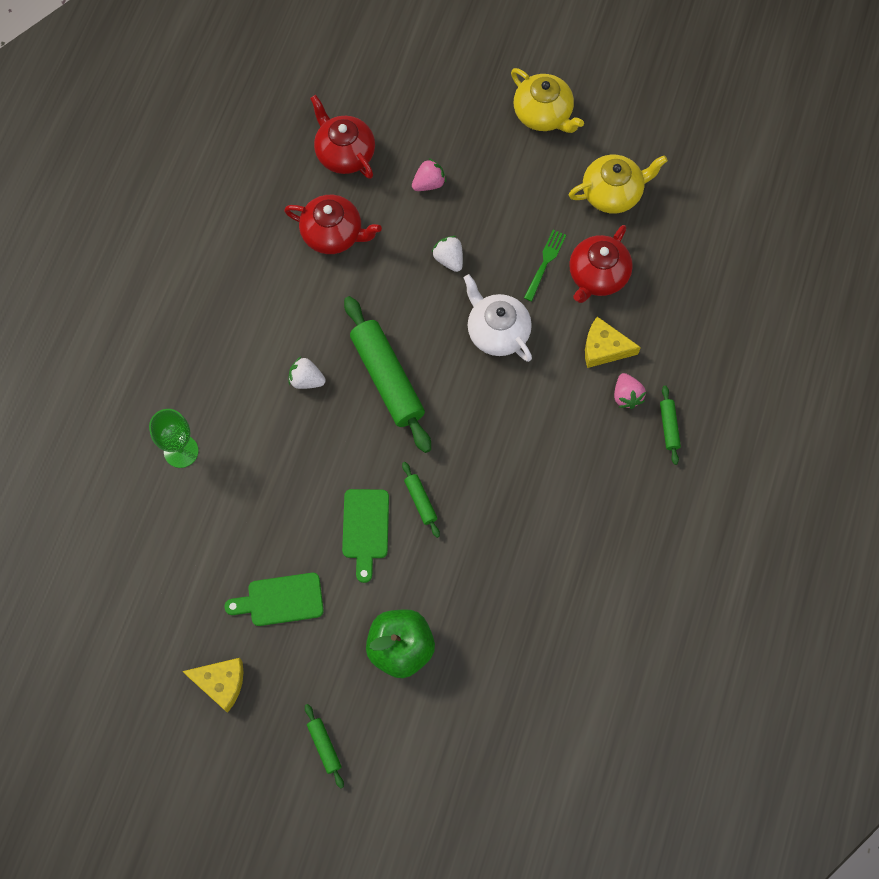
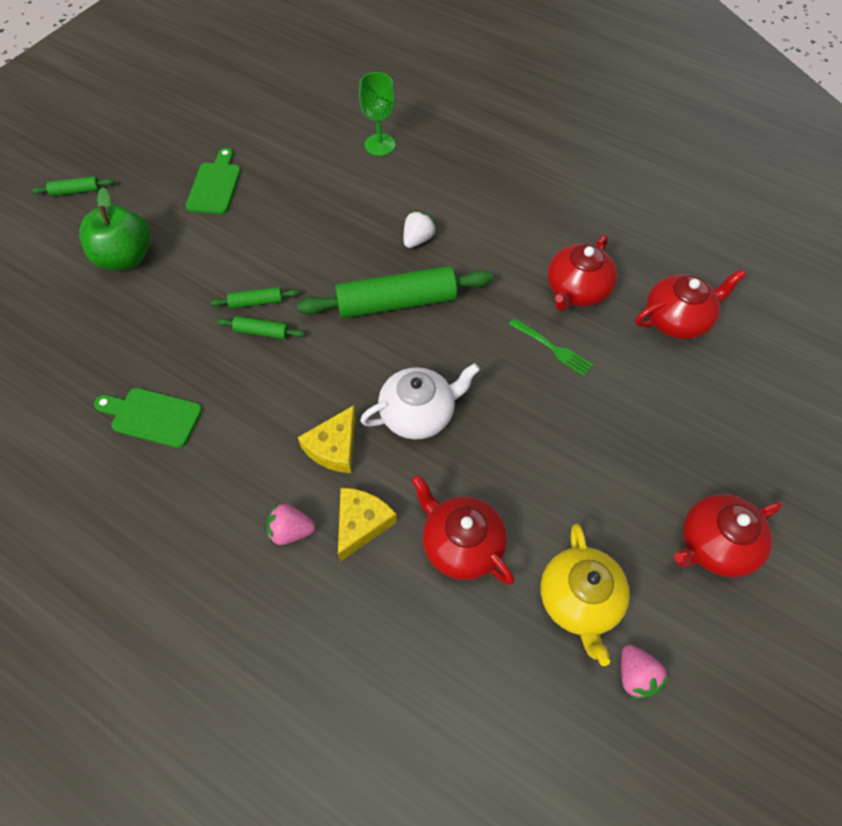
camera: 105 degrees right, 10 degrees down
yellow cheese [182,658,243,713] -> yellow cheese moved to [298,405,356,473]
green cutting board [342,489,389,583] -> green cutting board moved to [94,388,202,448]
pink strawberry [412,158,446,191] -> pink strawberry moved to [621,645,669,699]
white strawberry [432,236,463,272] -> none
yellow teapot [511,68,584,133] -> red teapot [674,494,782,578]
green fork [524,230,566,301] -> green fork moved to [509,318,593,376]
green rolling pin [660,385,681,465] -> green rolling pin moved to [217,316,305,339]

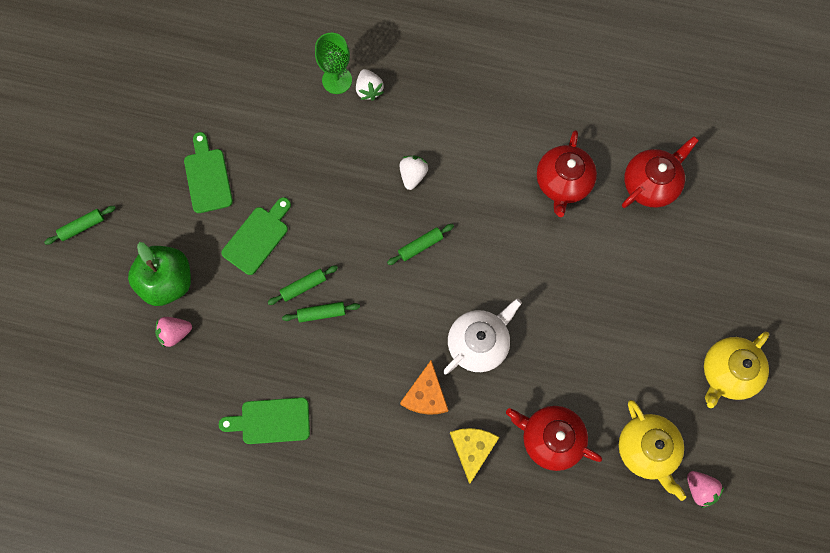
camera: 20 degrees left, 15 degrees up
pink strawberry [266,504,315,545] -> pink strawberry moved to [155,317,192,348]
green rolling pin [297,266,493,318] -> green rolling pin [387,224,454,265], size x0.45
yellow cheese [298,405,356,473] -> orange cheese [400,360,448,415]
green fork [509,318,593,376] -> none
red teapot [674,494,782,578] -> yellow teapot [704,332,769,408]
none -> green cutting board [221,197,291,275]
none -> white strawberry [356,69,384,101]

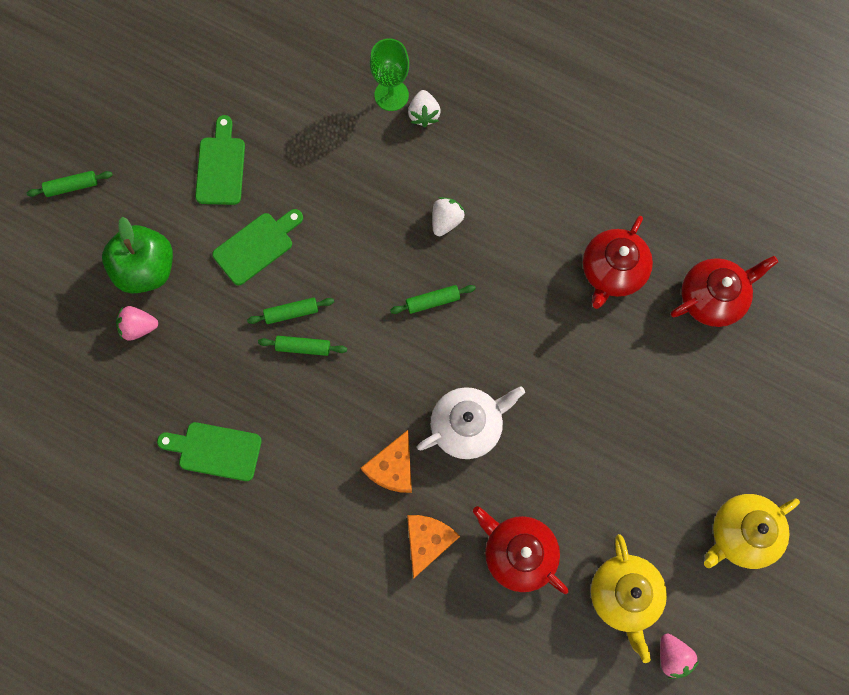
camera: 15 degrees right, 0 degrees up
yellow cheese [450,428,499,484] -> orange cheese [407,515,460,579]

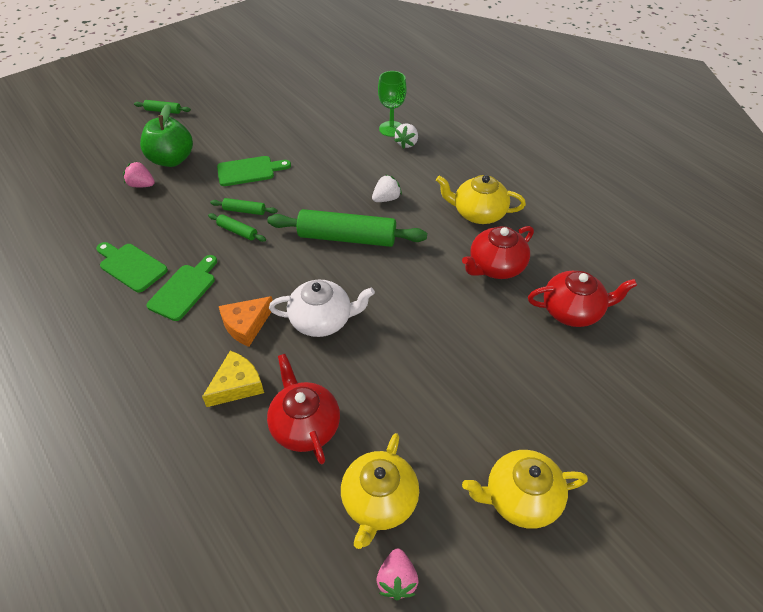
camera: 25 degrees right, 25 degrees down
green cutting board [195,115,245,205] -> green cutting board moved to [146,255,217,321]
green rolling pin [390,285,476,314] -> green rolling pin [267,209,427,247], size x2.22
orange cheese [407,515,460,579] -> yellow cheese [202,351,264,407]
none -> yellow teapot [436,175,526,224]

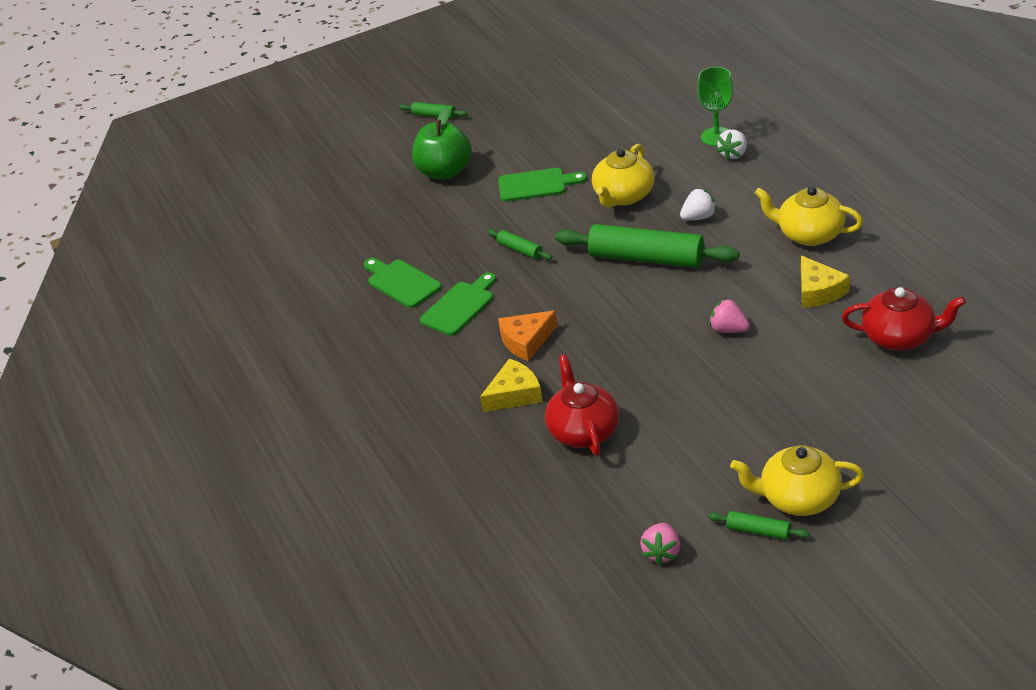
camera: 15 degrees right, 10 degrees down
pink strawberry [123,161,155,187] -> pink strawberry moved to [709,298,750,333]
green rolling pin [210,198,277,215] -> green rolling pin moved to [708,511,810,540]
white teapot [269,280,375,337] -> none
yellow teapot [341,433,419,549] -> yellow teapot moved to [592,144,655,208]
red teapot [462,226,534,279] -> yellow cheese [801,255,850,308]

